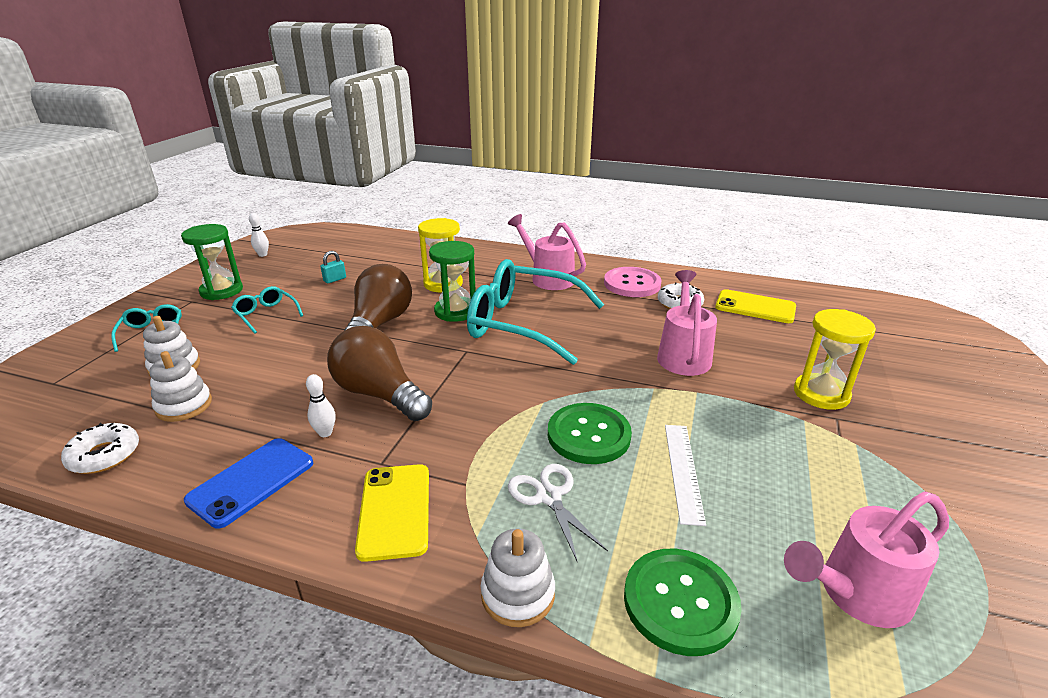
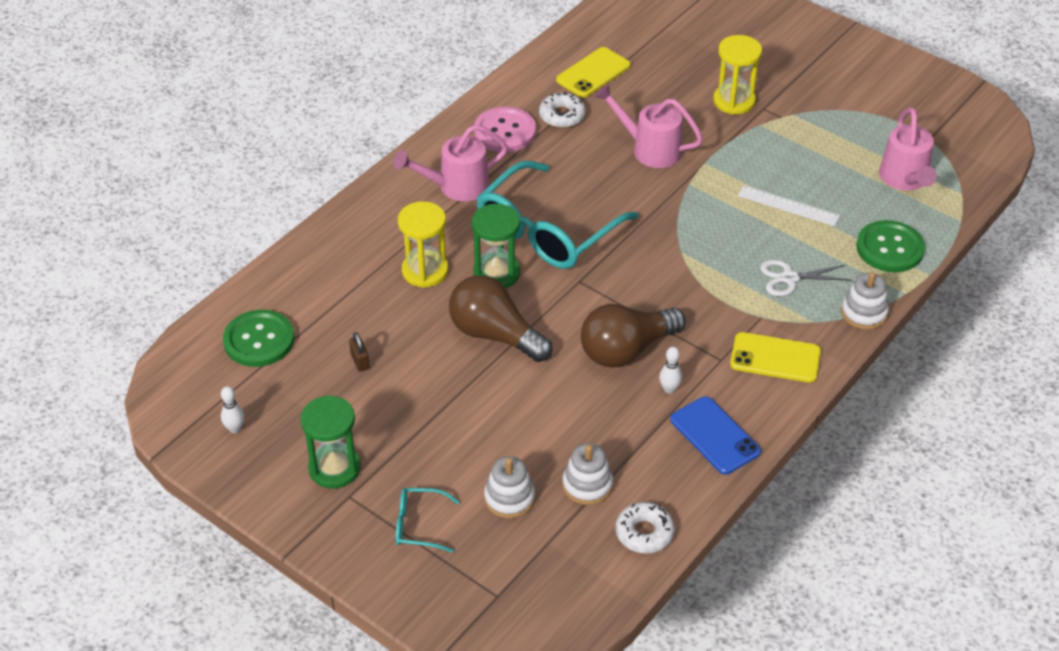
camera: 70 degrees left, 15 degrees up
turquoise glasses [231,286,303,334] -> none
turquoise padlock [320,251,346,283] -> brown padlock [349,332,370,372]
green button [548,403,632,464] -> green button moved to [223,310,294,367]

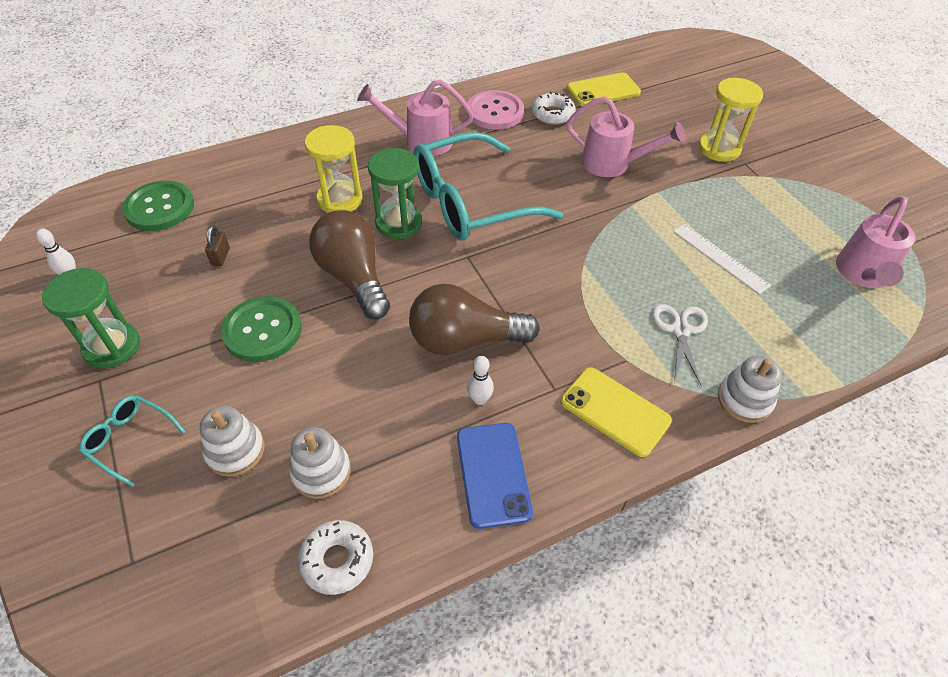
camera: 25 degrees right, 5 degrees up
pink watering can [595,84,703,168] -> pink watering can turned 150 degrees clockwise [566,96,686,177]
white scissors [760,260,851,296] -> white scissors turned 75 degrees clockwise [652,304,708,386]
green button [857,220,925,272] -> green button moved to [221,296,302,362]

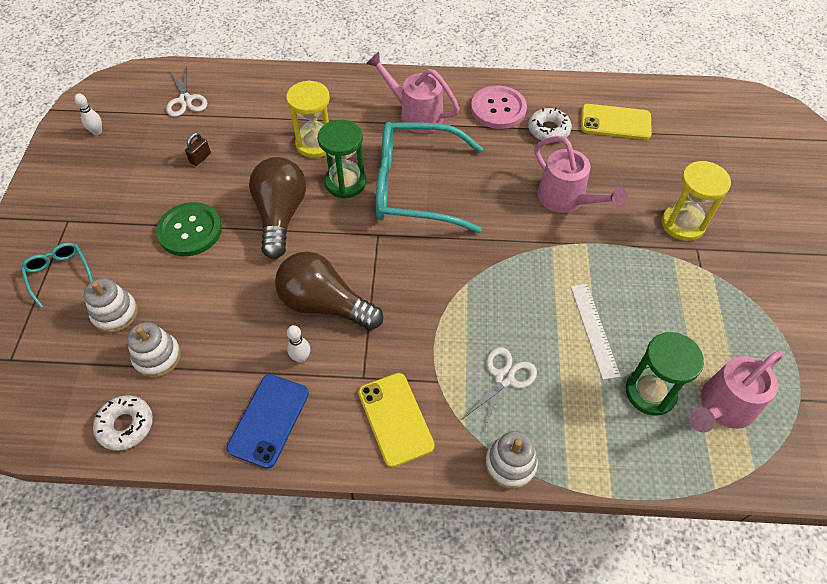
camera: 30 degrees right, 5 degrees up
green hourglass [42,268,140,368] -> green hourglass moved to [626,332,704,416]
green button [122,181,194,231] -> white scissors [166,67,207,117]

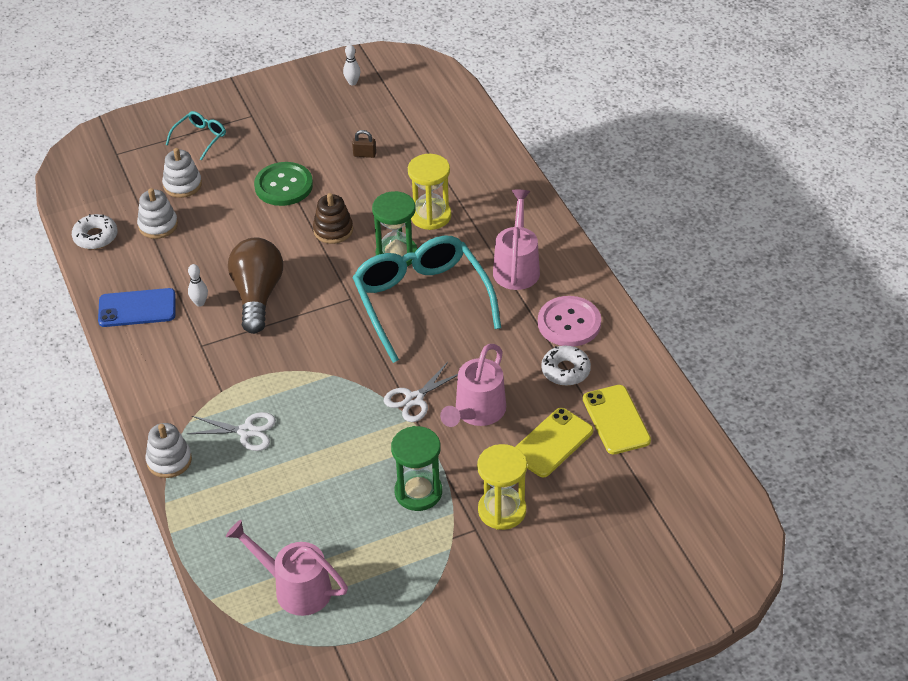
camera: 65 degrees right, 10 degrees down
white scissors [166,67,207,117] -> white scissors moved to [384,362,458,422]
brown light bulb [249,157,306,259] -> brown stacking toy [313,193,353,244]
yellow phone [358,373,435,467] -> yellow phone moved to [515,408,593,477]
white ruler [571,284,621,380] -> none
green hourglass [626,332,704,416] -> green hourglass moved to [391,426,442,511]

